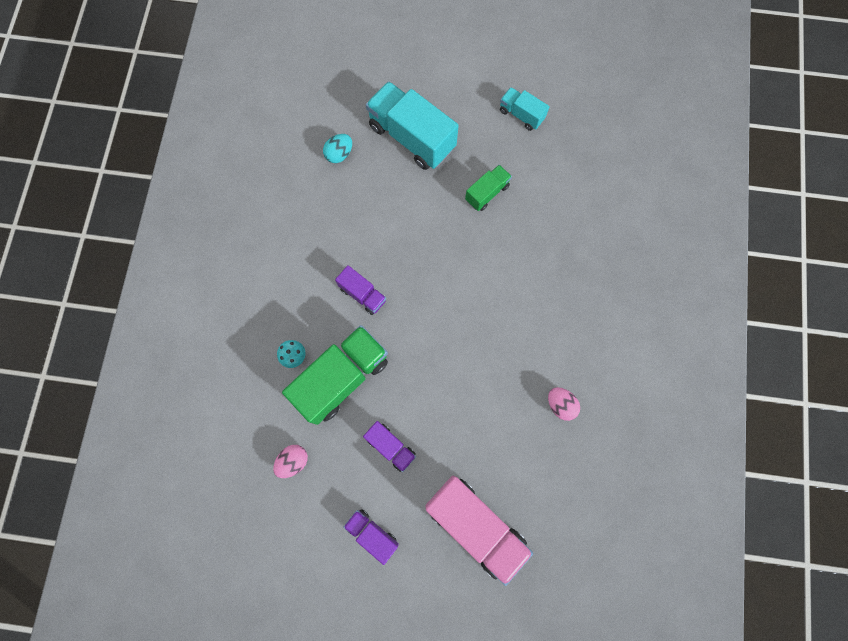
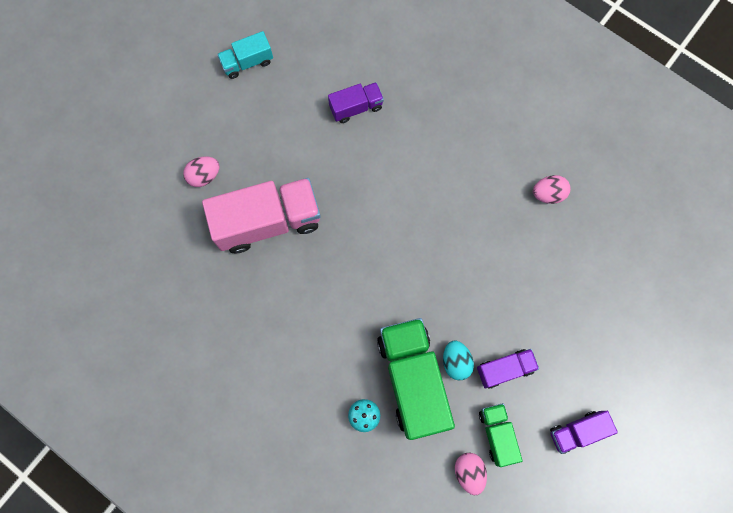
camera: 60 degrees left, 0 degrees up
turquoise egg [323,134,352,163] -> turquoise egg moved to [443,341,474,381]
purple truck [335,265,386,315] -> purple truck moved to [328,82,384,123]
turquoise truck [366,81,459,170] -> pink egg [183,156,219,187]
pink truck [426,475,533,586] -> pink truck moved to [202,178,321,253]
green truck [465,165,512,211] -> green truck moved to [479,403,523,467]

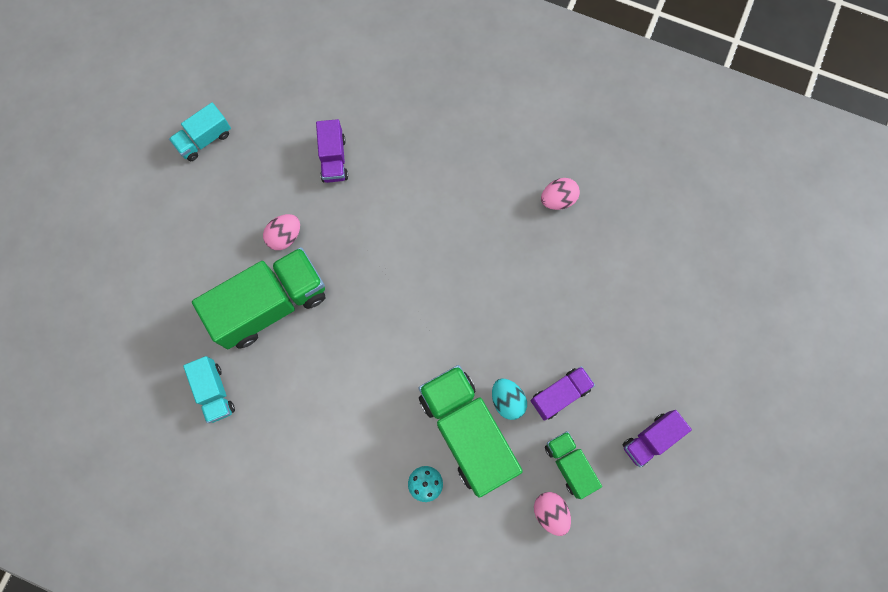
camera: 15 degrees left, 0 degrees up
pink egg [183,156,219,187] -> pink egg moved to [263,214,300,250]
pink truck [202,178,321,253] -> green truck [192,247,325,349]
purple truck [328,82,384,123] -> purple truck turned 120 degrees clockwise [316,119,348,183]
none -> turquoise truck [183,356,235,423]

